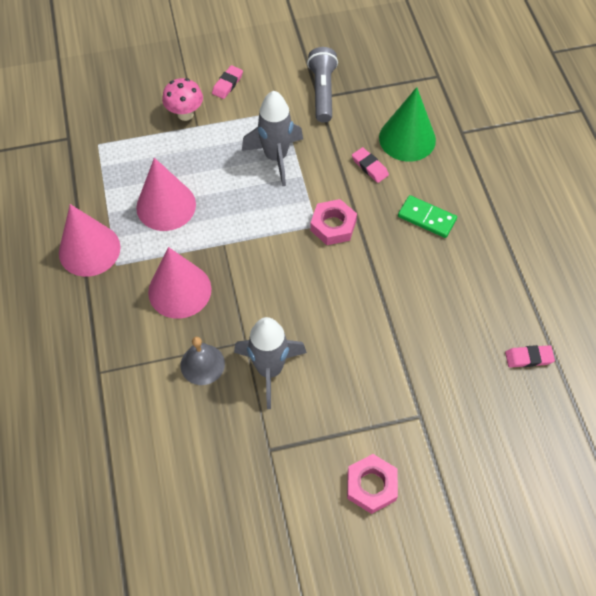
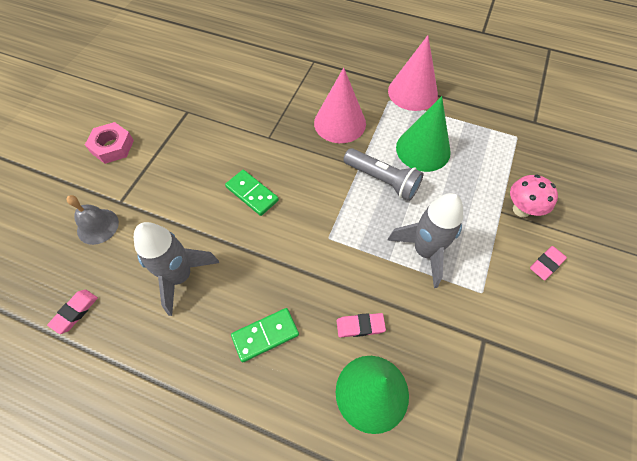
camera: 125 degrees right, 0 degrees up
pink cone [136,158,196,231] -> green cone [396,96,451,172]
grey bell [180,337,225,385] -> grey bell moved to [67,195,119,245]
pink eraser [212,65,243,99] -> pink eraser turned 75 degrees clockwise [530,246,567,280]
grey rocket [234,317,307,409] -> grey rocket moved to [134,222,219,316]
grey flashlight [307,47,338,123] -> grey flashlight moved to [343,148,423,201]
pink nut [310,199,357,245] -> none
none -> green domino [225,170,279,216]

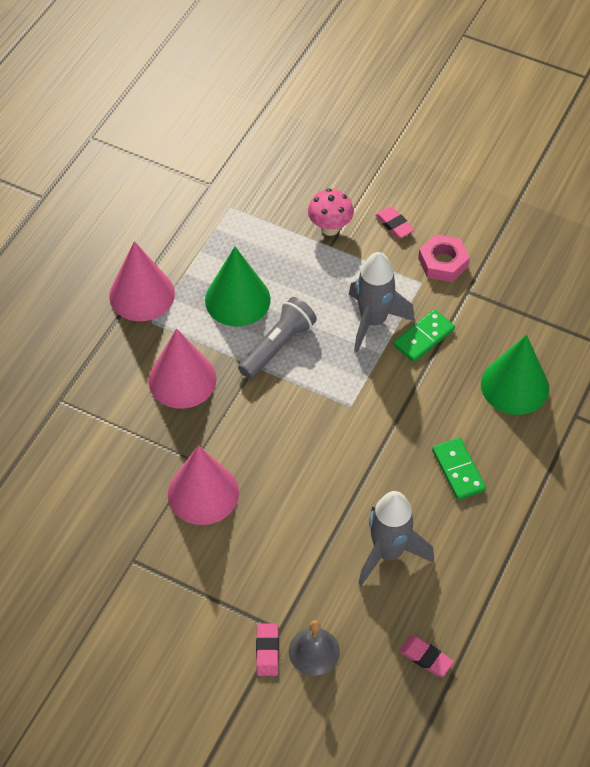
camera: 85 degrees left, 5 degrees down
pink nut [85,122,134,164] -> pink nut moved to [418,234,470,282]
green domino [225,170,279,216] -> green domino moved to [393,309,455,362]
pink eraser [337,313,386,337] -> pink eraser moved to [256,623,279,676]
none -> pink cone [168,445,239,525]

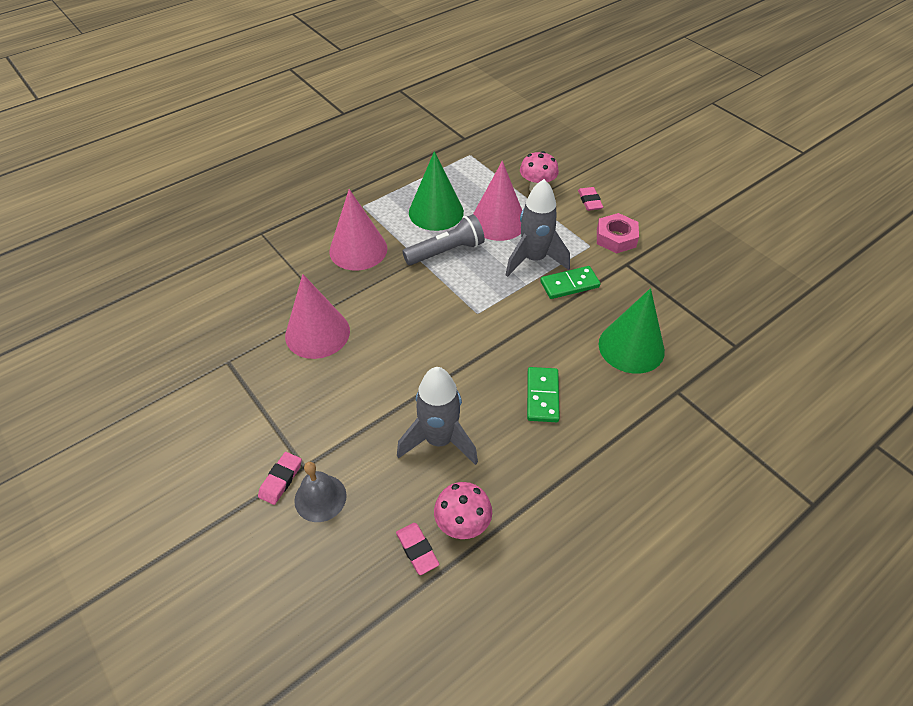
camera: 25 degrees right, 5 degrees down
pink cone [109,241,175,321] -> pink cone moved to [473,161,522,241]
none -> pink mushroom [434,482,492,539]

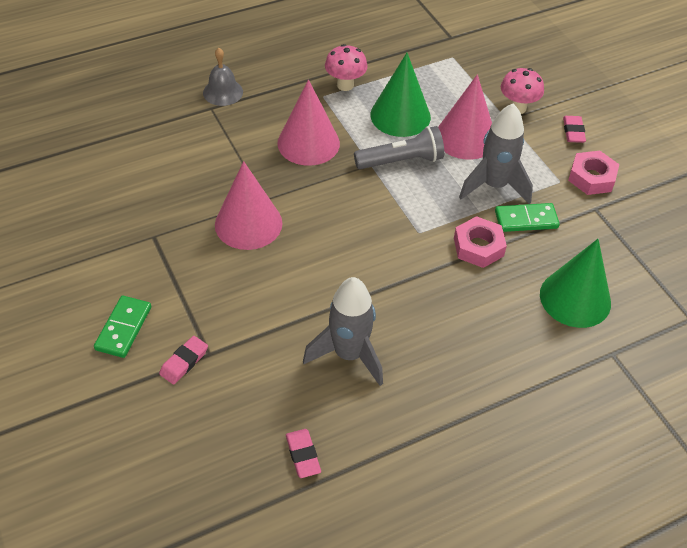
camera: 10 degrees right, 0 degrees up
grey bell [294,462,347,522] -> grey bell moved to [203,48,243,106]
pink mushroom [434,482,492,539] -> pink mushroom moved to [325,44,368,91]
green domino [527,367,560,422] -> green domino moved to [94,296,151,358]
none -> pink nut [454,216,507,268]

